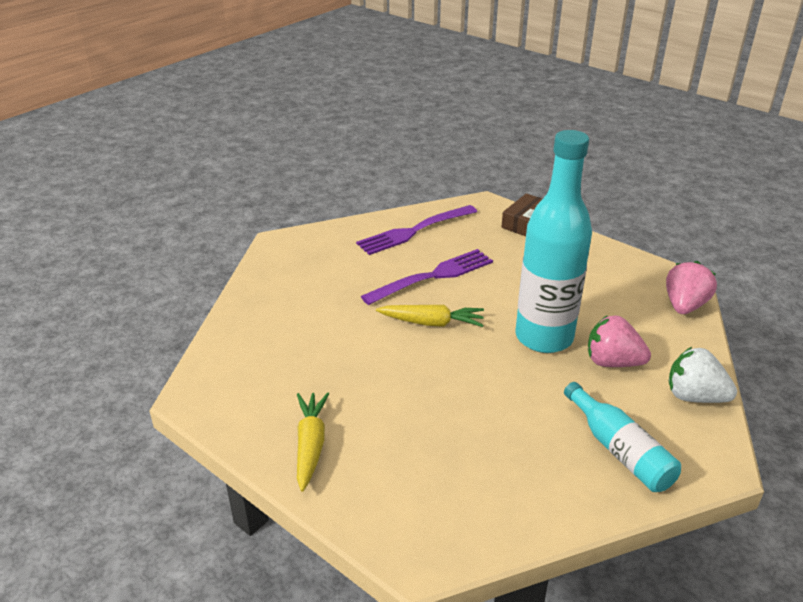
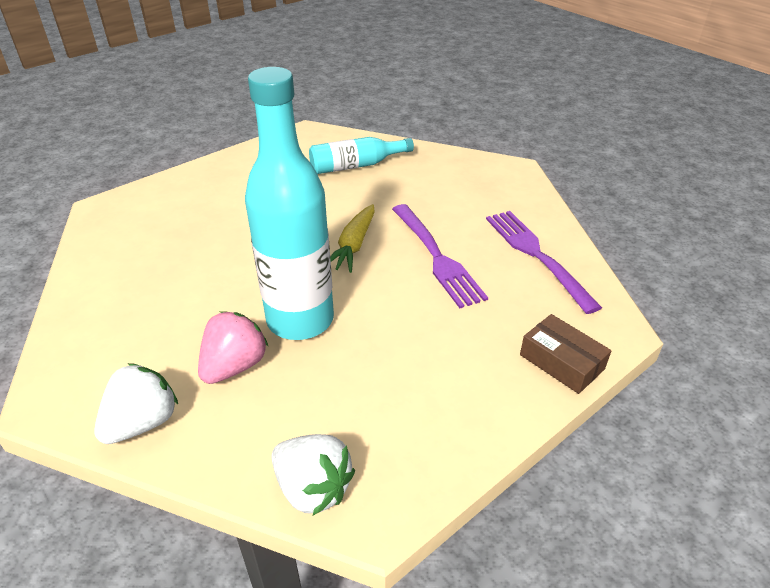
camera: 100 degrees right, 5 degrees up
yellow carrot [297,393,329,492] -> none
turquoise bottle [564,382,681,492] -> turquoise bottle moved to [309,137,414,174]
pink strawberry [666,261,717,314] -> white strawberry [271,434,355,515]

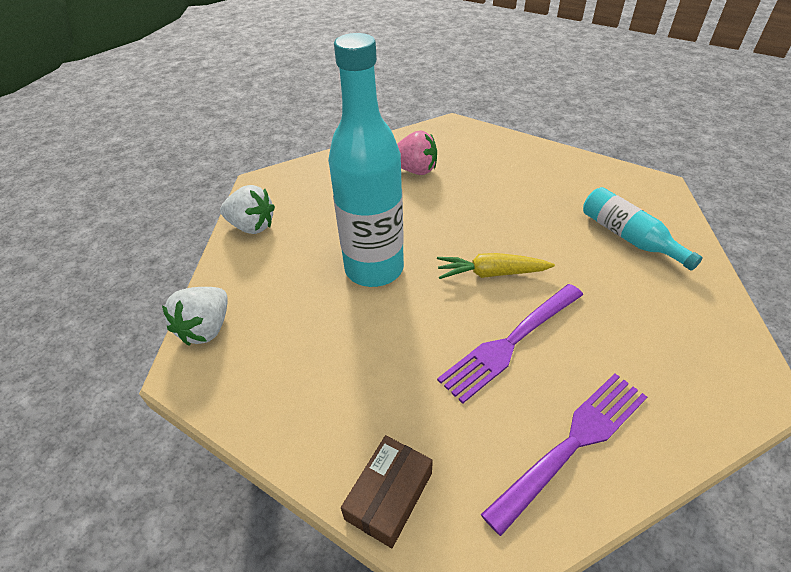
camera: 75 degrees right, 5 degrees up
pink strawberry [198,311,268,384] -> pink strawberry moved to [397,130,437,175]

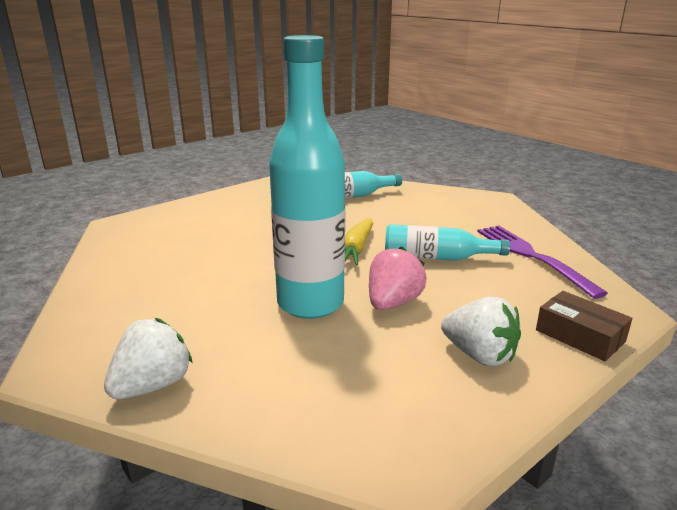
camera: 75 degrees left, 20 degrees down
white strawberry [162,287,228,345] -> white strawberry moved to [441,296,521,366]
pink strawberry [397,130,437,175] -> pink strawberry moved to [369,246,427,310]
purple fork [437,284,583,404] -> turquoise bottle [385,224,510,261]

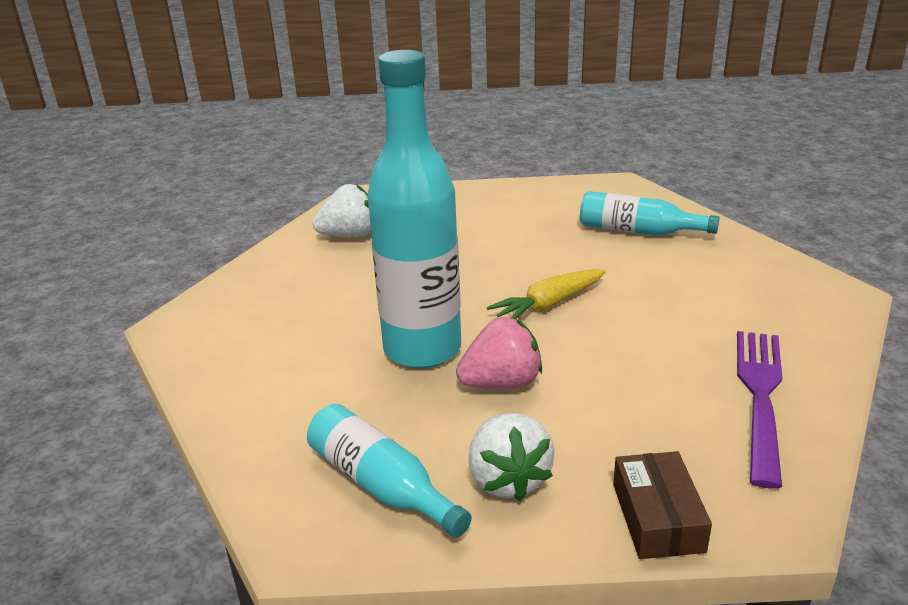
camera: 40 degrees right, 5 degrees up
white strawberry [104,318,193,399] -> white strawberry moved to [313,184,371,237]
turquoise bottle [385,224,510,261] -> turquoise bottle moved to [307,404,472,538]

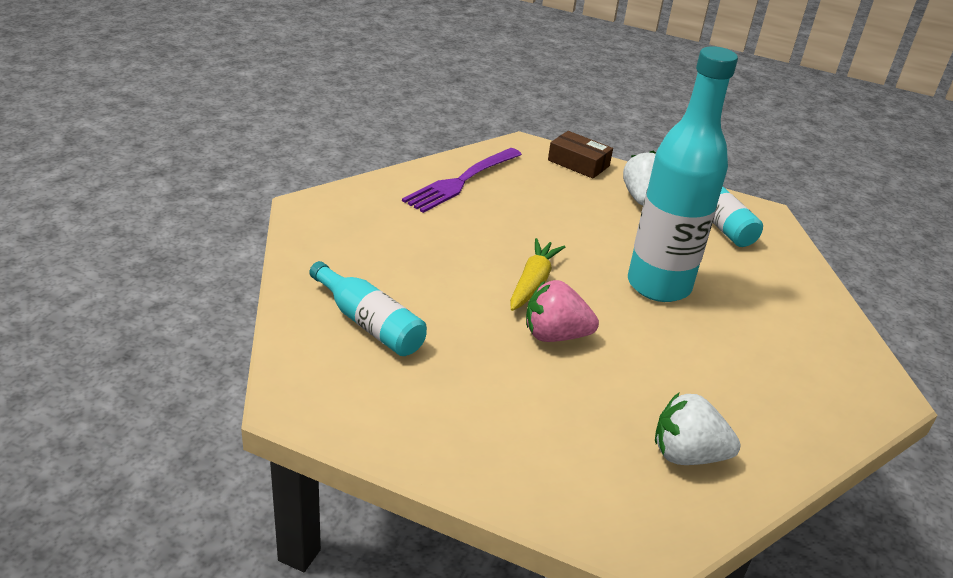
camera: 160 degrees left, 5 degrees up
pink strawberry [456,317,542,389] -> pink strawberry moved to [526,280,599,342]
yellow carrot [487,269,606,320] -> yellow carrot turned 60 degrees counterclockwise [510,238,565,311]
brown box [613,451,712,559] -> brown box turned 75 degrees counterclockwise [548,131,613,179]

